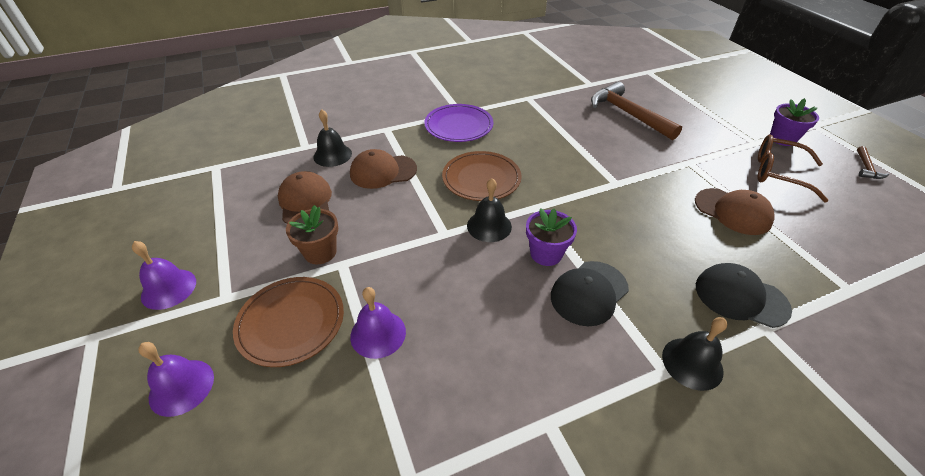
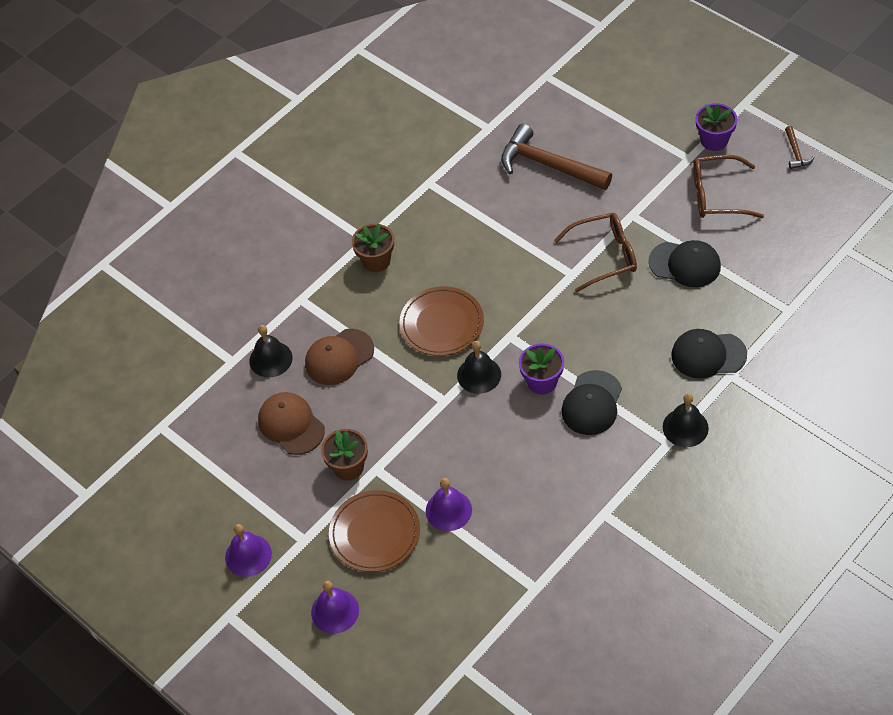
camera: 20 degrees left, 10 degrees up
purple plate [424,104,493,142] -> brown flower pot [352,224,394,272]
brown cap [695,188,774,235] -> black cap [648,240,721,287]
none -> brown glasses [554,213,637,292]

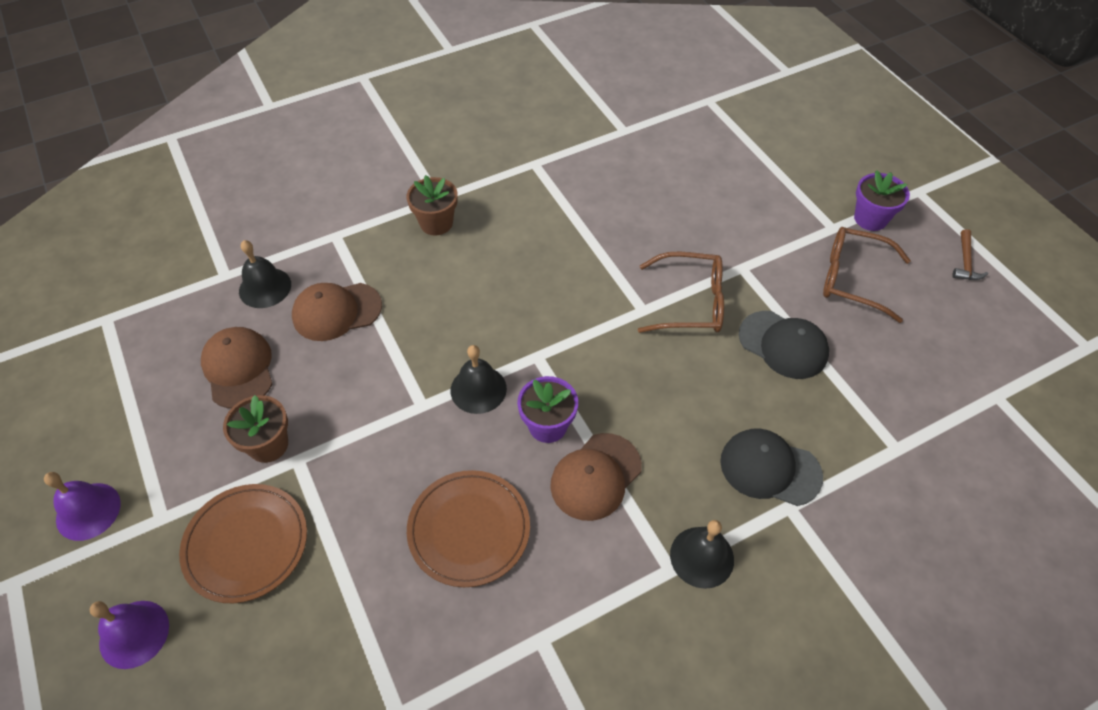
camera: 15 degrees right, 0 degrees up
brown plate [399,286,484,356] -> brown plate moved to [407,470,530,587]
purple bell [426,478,472,531] -> none
brown hammer [501,124,612,190] -> none
black cap [561,370,622,435] -> brown cap [550,433,642,521]

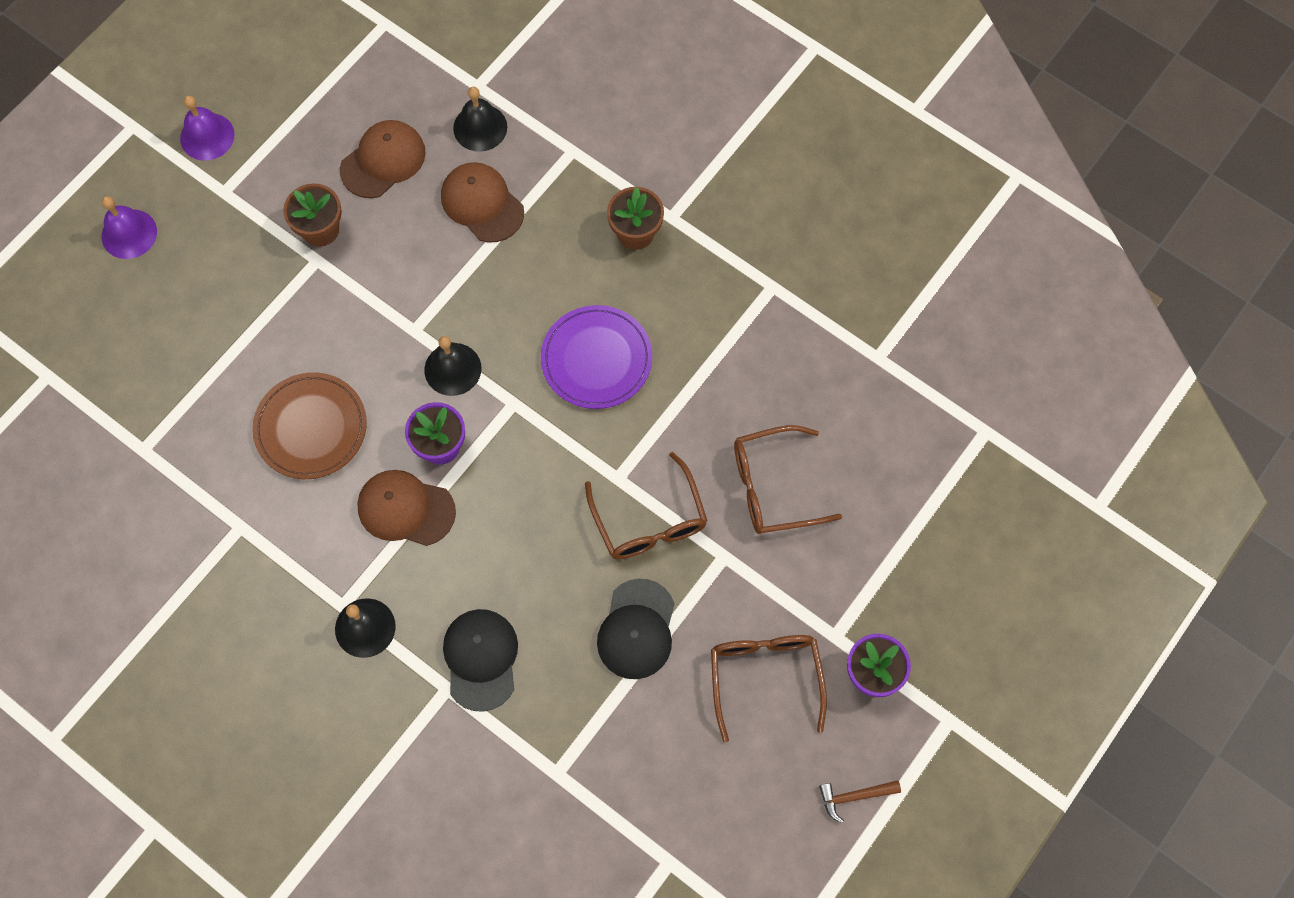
camera: 65 degrees right, 15 degrees up
brown plate [179,484,307,603] -> none
none -> purple plate [541,305,652,409]
none -> brown glasses [734,425,842,534]

